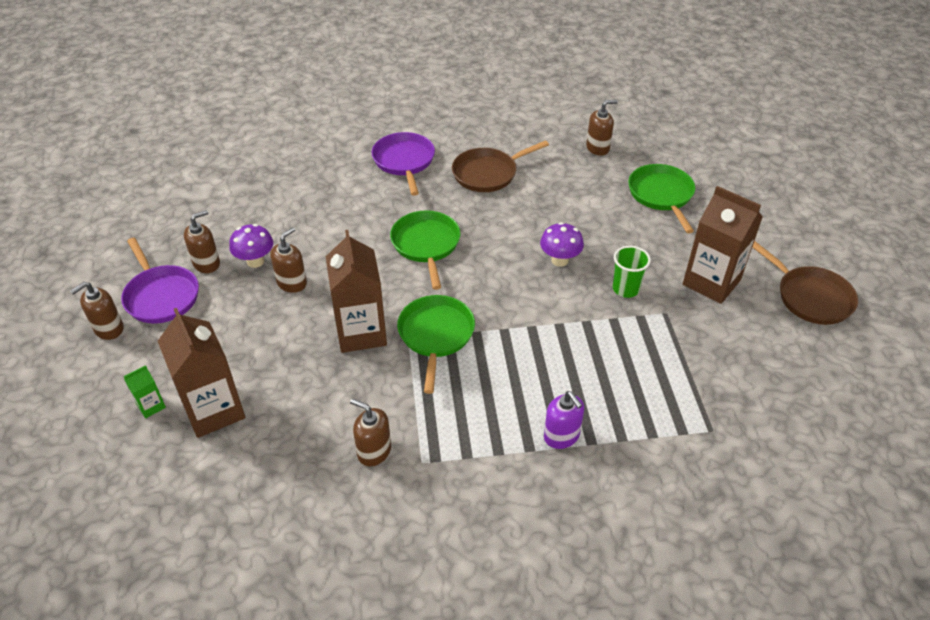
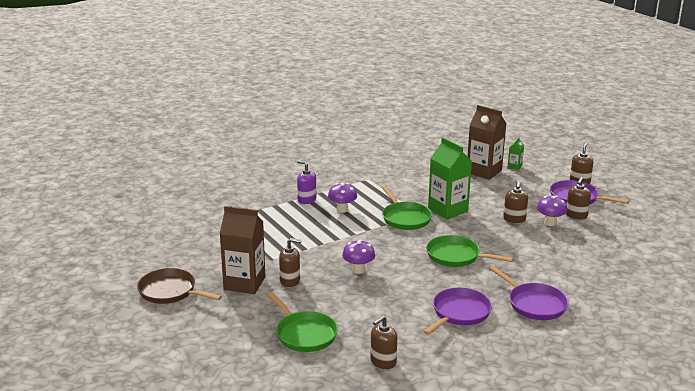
camera: 155 degrees right, 20 degrees down
brown carton [326,230,387,353] -> green carton [428,138,472,219]
brown soap dispenser [350,399,391,466] -> brown soap dispenser moved to [279,238,302,287]
green pan [390,210,461,290] -> green pan turned 150 degrees clockwise [426,235,514,267]
brown pan [452,140,549,192] -> purple pan [424,288,492,335]
green cup [613,246,651,298] -> none
none -> purple mushroom [328,183,357,213]

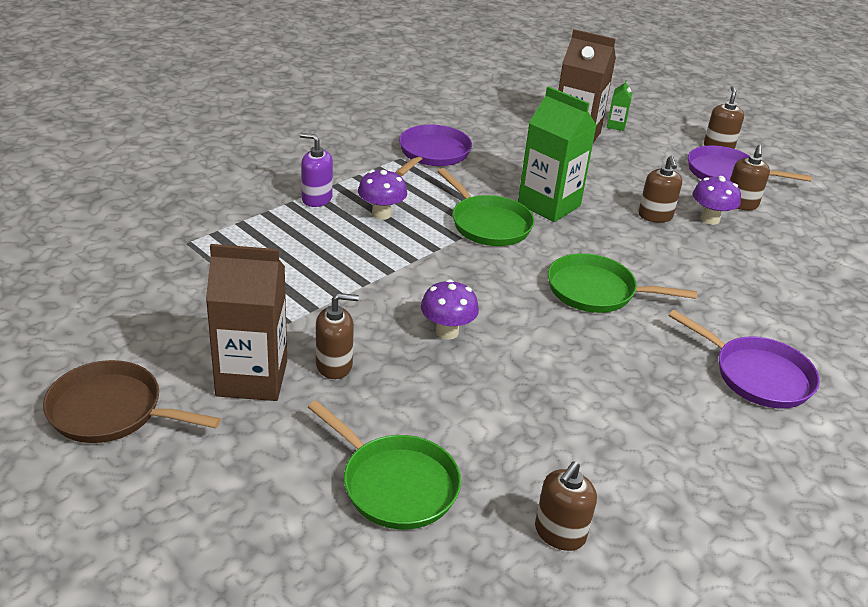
camera: 15 degrees left, 10 degrees up
purple pan [424,288,492,335] -> purple pan moved to [395,125,472,176]

